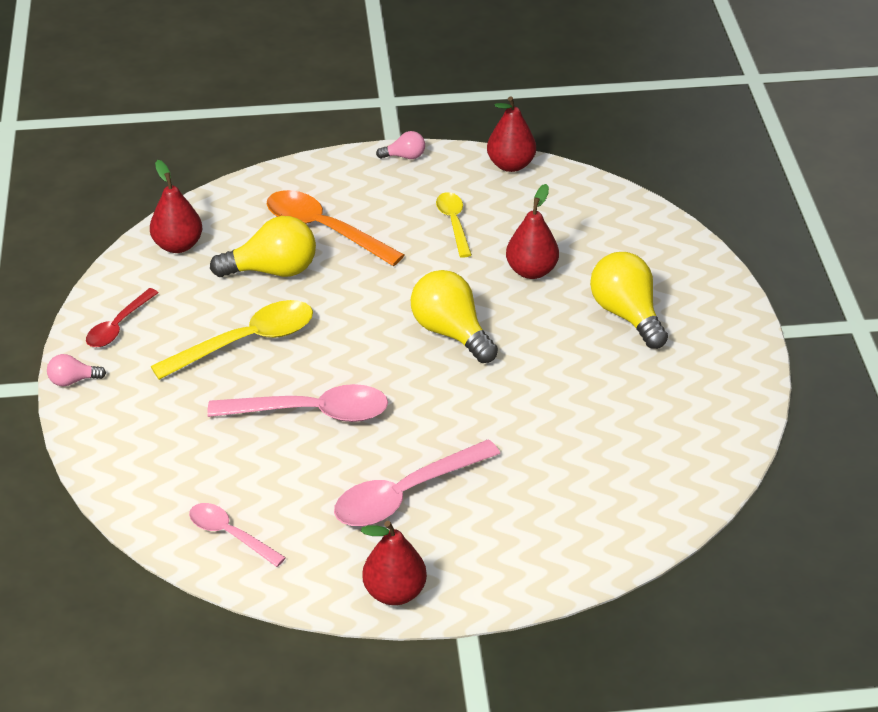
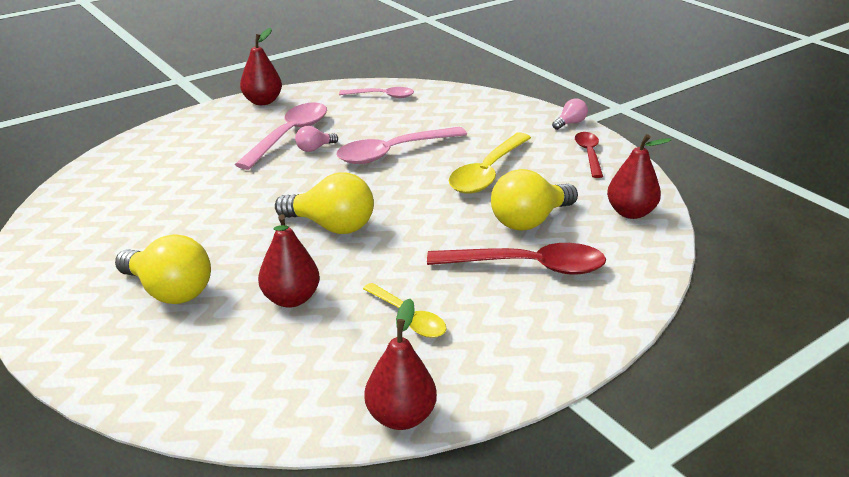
camera: 150 degrees right, 10 degrees down
orange spoon [267,190,404,266] -> red spoon [427,243,606,275]
pink light bulb [376,131,425,159] -> pink light bulb moved to [295,126,338,152]

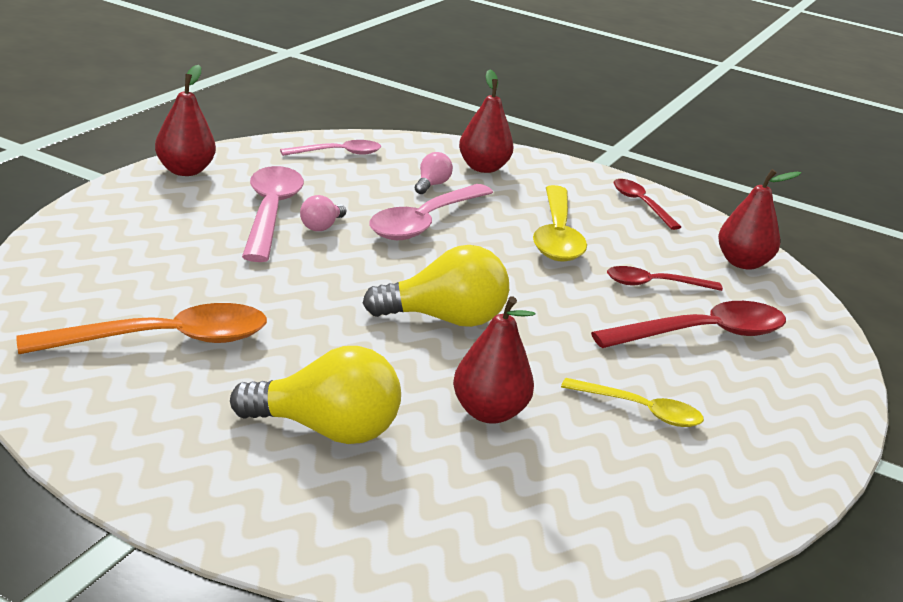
camera: 30 degrees left, 5 degrees down
red pear [364,299,437,430] -> red pear moved to [459,70,514,173]
yellow light bulb [491,169,578,231] -> red spoon [607,266,723,291]
pink light bulb [552,98,588,130] -> pink light bulb moved to [415,152,453,194]
none -> orange spoon [16,303,267,354]

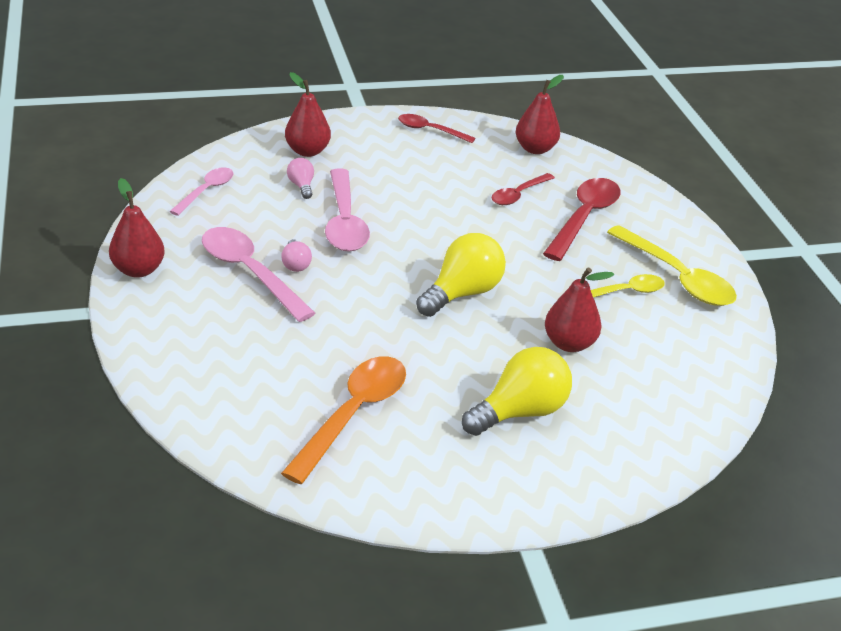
camera: 40 degrees left, 10 degrees up
yellow spoon [533,185,587,262] -> yellow spoon moved to [607,225,737,306]

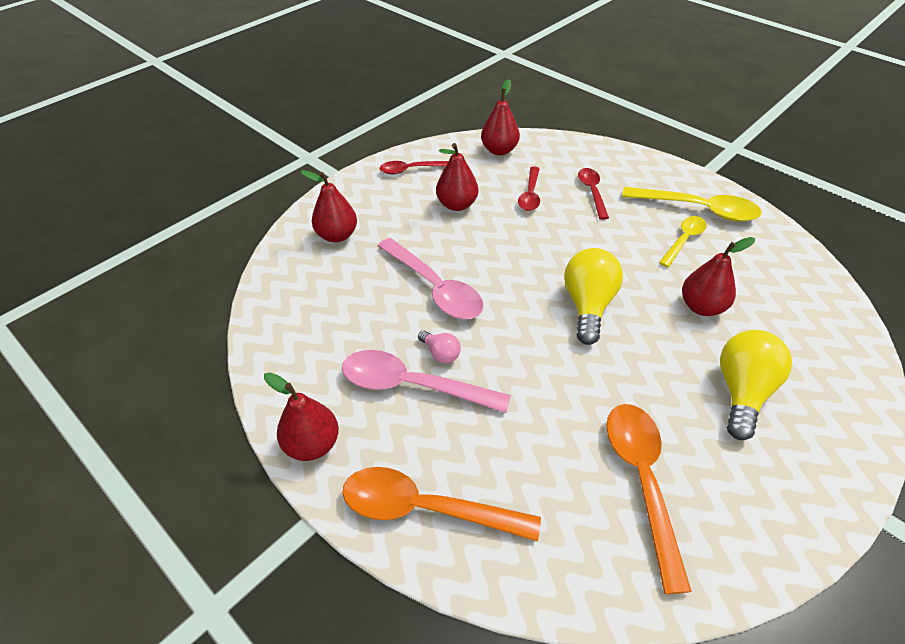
camera: 30 degrees left, 10 degrees up
pink spoon [169,168,233,216] -> none
pink light bulb [287,158,314,199] -> none
red spoon [543,178,620,261] -> red spoon [578,168,609,220], size x0.60
none -> orange spoon [342,467,541,541]
none -> red pear [436,143,478,211]

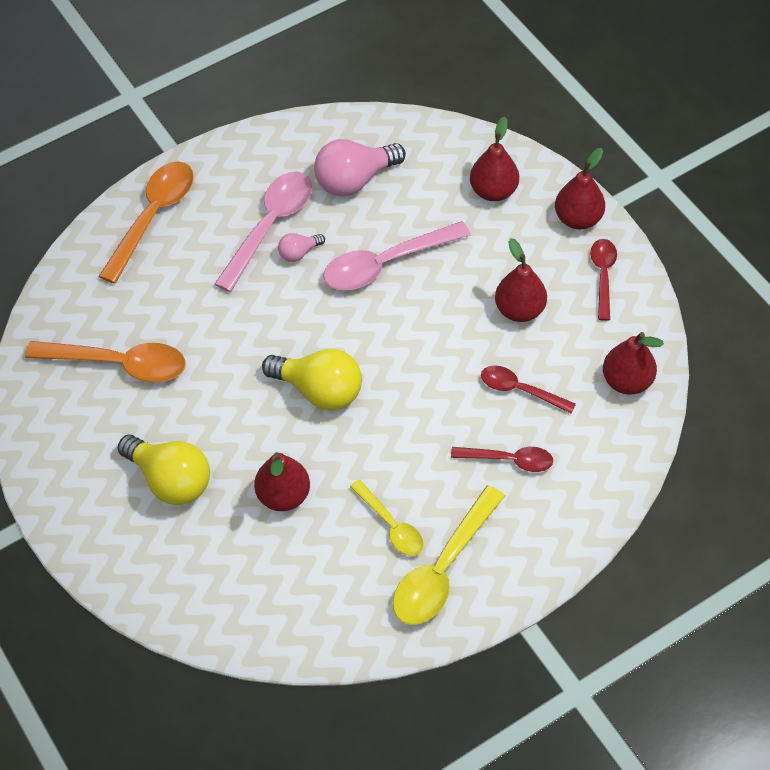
camera: 105 degrees right, 10 degrees up
red pear [264,372,339,461] -> red pear moved to [555,148,605,229]
none -> pink light bulb [314,139,406,196]

